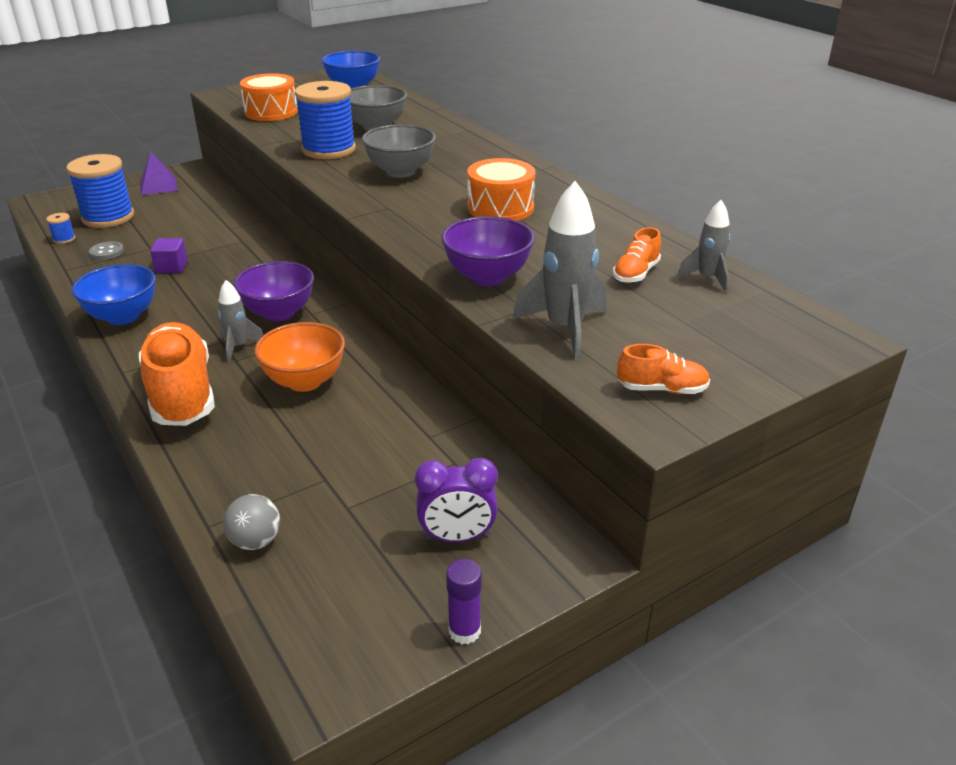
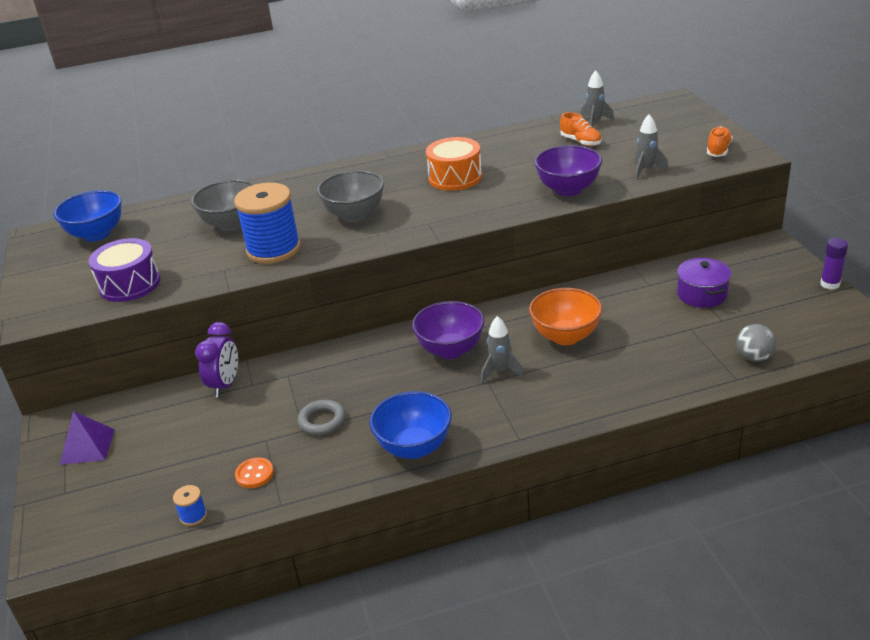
camera: 70 degrees left, 0 degrees up
blue spool [66,154,134,228] -> none
grey button [89,241,124,260] -> orange button [235,458,274,488]
orange shoe [139,322,215,426] -> none
purple cube [150,238,188,273] -> grey ring [297,400,346,435]
orange drum [240,73,298,121] -> purple drum [88,238,160,302]
purple clock [415,458,498,542] -> purple clock moved to [195,322,238,397]
grey rocket [512,181,606,360] -> grey rocket [635,114,669,179], size x0.59
none -> purple pot [677,258,731,308]

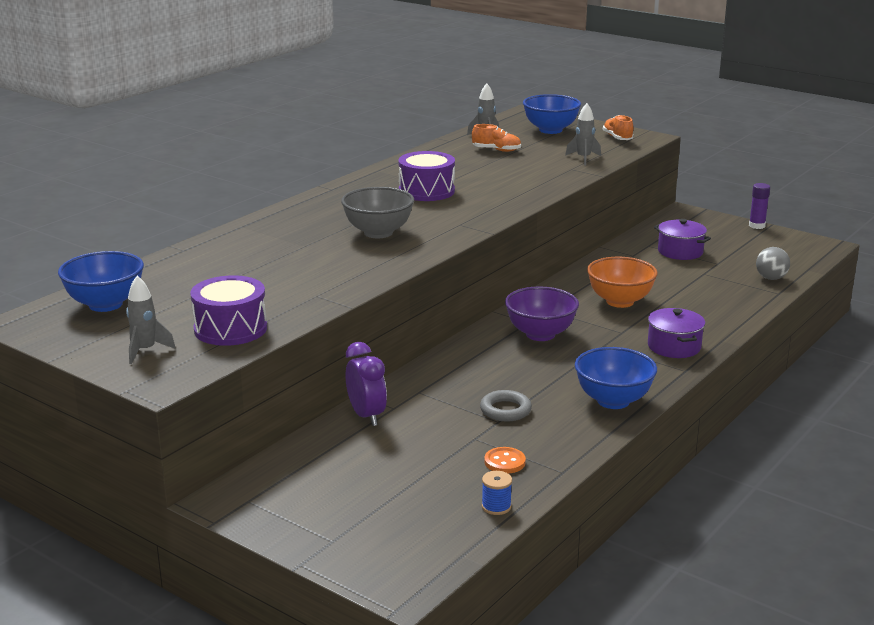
camera: 40 degrees left, 10 degrees down
purple pyramid [60,411,115,465] -> none
grey bowl [191,179,255,231] -> none
blue spool [234,183,301,264] -> none
orange drum [426,137,482,191] -> purple drum [398,151,455,201]
grey rocket [481,316,524,382] -> grey rocket moved to [126,275,176,364]
purple bowl [534,145,602,196] -> none
none -> blue bowl [523,94,581,134]
none -> purple pot [648,308,705,358]

